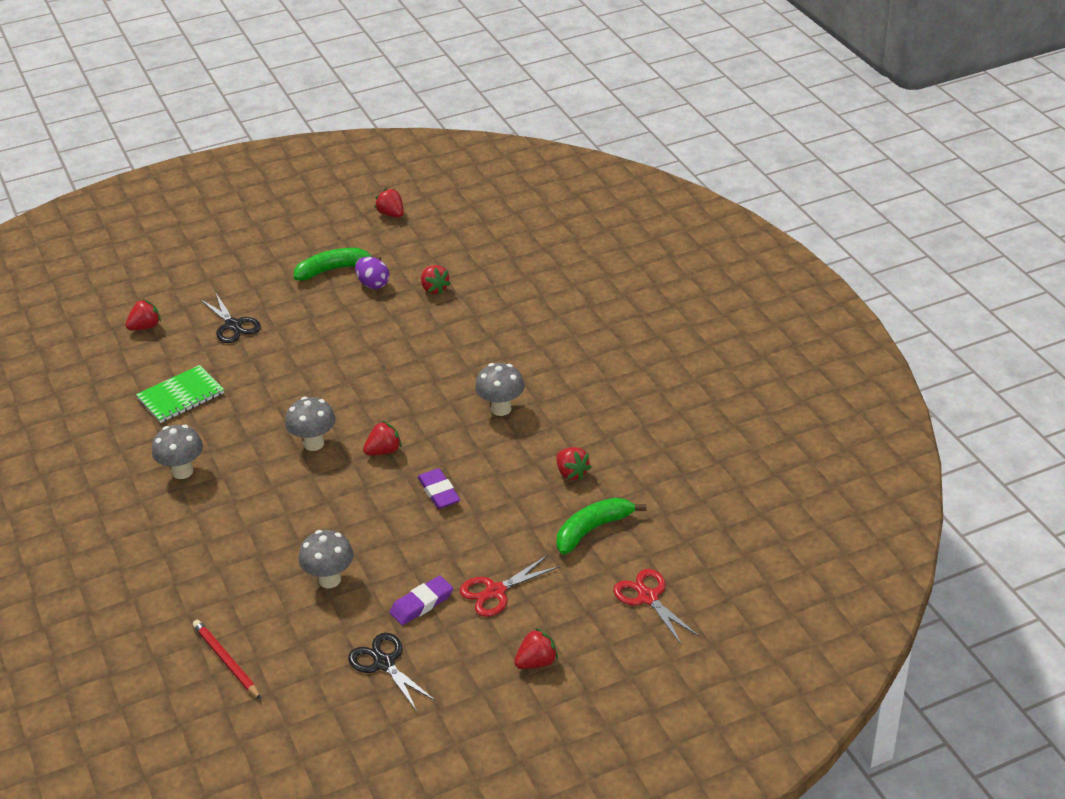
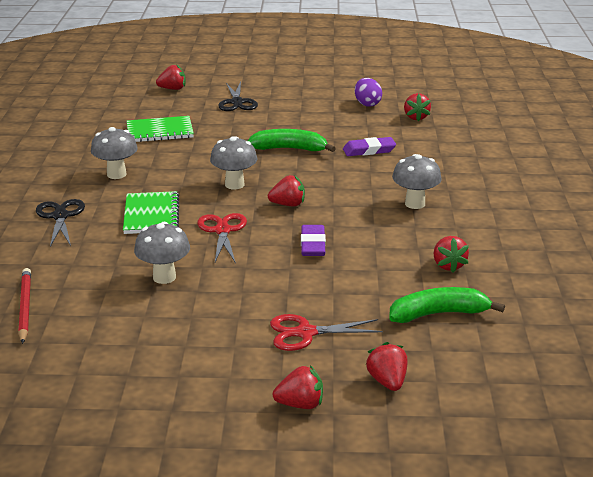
camera: 25 degrees right, 10 degrees down
green banana [294,248,381,281] -> green banana moved to [248,129,336,152]
black scissors [348,633,436,711] -> black scissors moved to [36,199,85,247]
red strawberry [375,189,404,218] -> red strawberry moved to [366,342,407,391]
purple eraser [389,576,453,625] -> purple eraser moved to [343,137,396,156]
red scissors [613,569,699,644] -> red scissors moved to [197,213,247,263]
none -> green notebook [123,191,179,234]

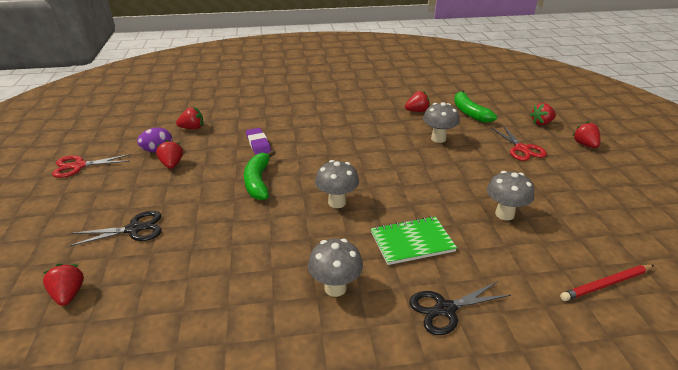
camera: 100 degrees left, 5 degrees up
green notebook [127,116,194,142] -> none
red scissors [197,213,247,263] -> red scissors moved to [52,154,131,178]
red strawberry [268,175,305,206] -> red strawberry moved to [156,140,183,169]
purple eraser [301,225,326,256] -> none
grey mushroom [392,154,442,209] -> grey mushroom moved to [423,102,460,143]

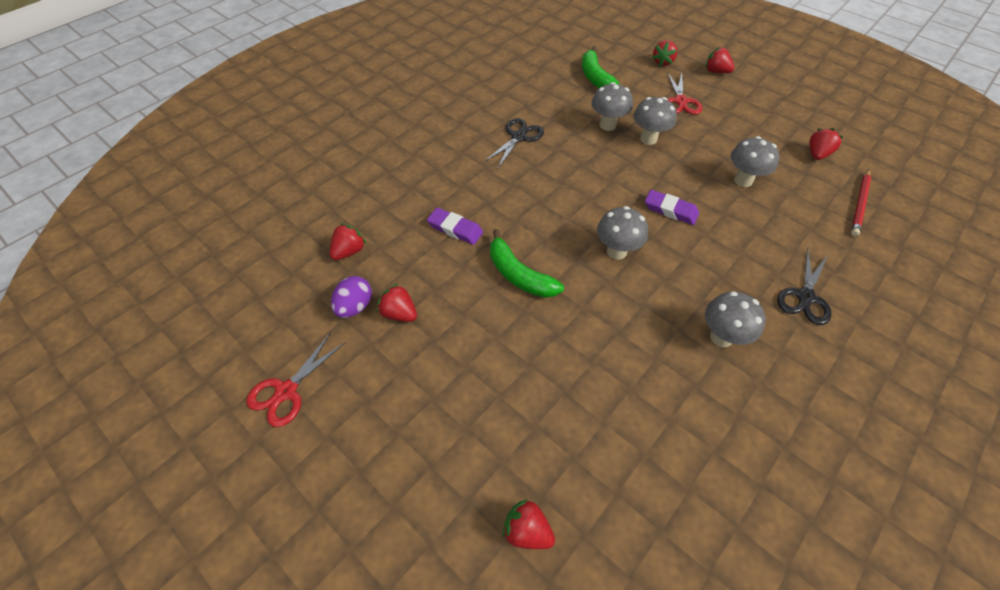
camera: 40 degrees left, 20 degrees up
black scissors [69,211,162,247] -> black scissors moved to [484,118,544,168]
green notebook [371,216,457,265] -> none
red strawberry [405,91,430,112] -> red strawberry moved to [809,128,843,160]
green banana [454,90,497,123] -> green banana turned 45 degrees clockwise [582,46,620,88]
red scissors [491,125,547,161] -> red scissors turned 60 degrees clockwise [667,72,702,115]
none -> grey mushroom [633,97,677,145]
none -> purple eraser [645,190,699,225]

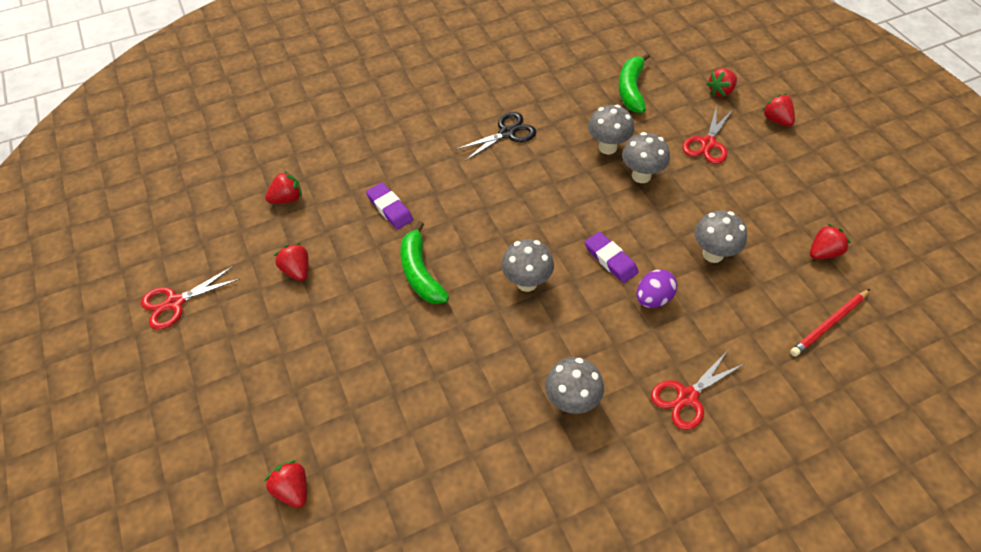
camera: 25 degrees right, 0 degrees up
purple egg [331,276,372,318] -> purple egg moved to [637,269,677,308]
black scissors [777,249,832,325] -> red scissors [651,350,744,430]

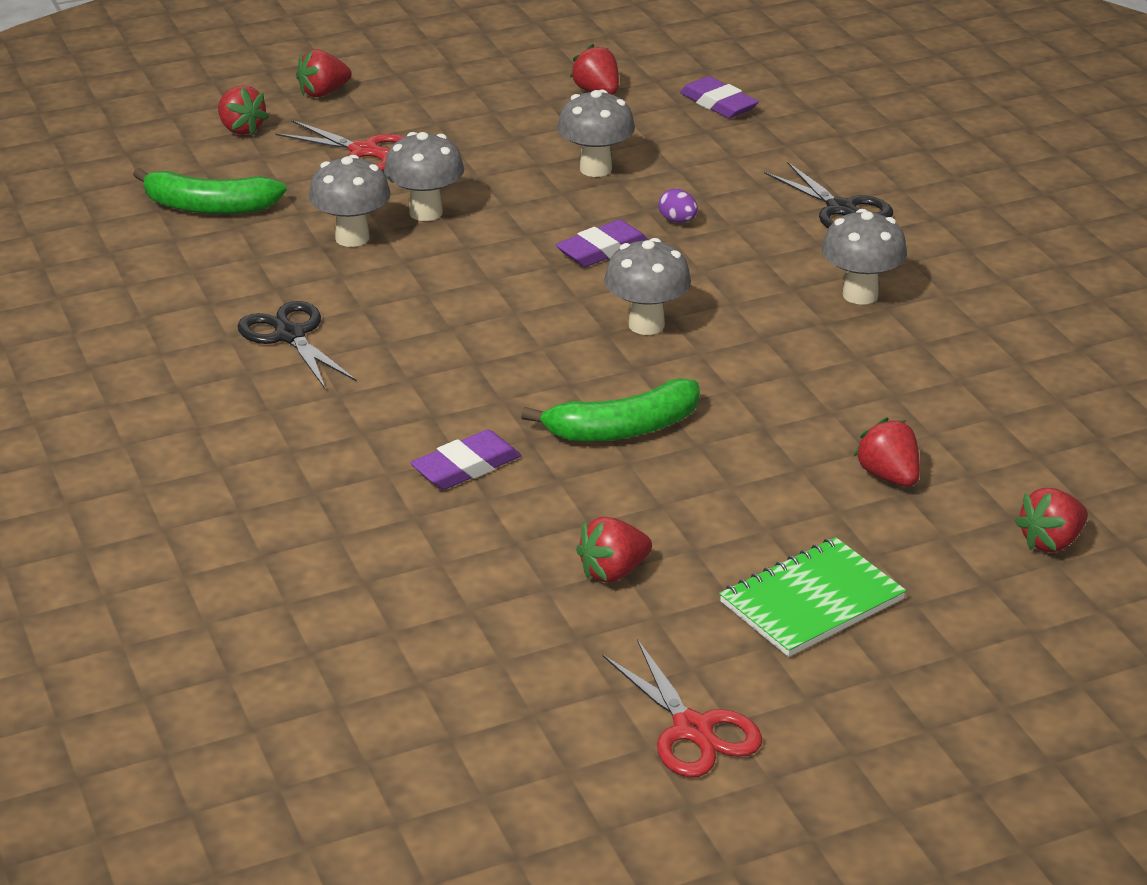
camera: 90 degrees left, 20 degrees down
red strawberry [265,171,302,204] -> red strawberry moved to [854,418,920,487]
purple egg [637,269,677,308] -> purple egg [658,189,698,223], size x0.63
red scissors [651,350,744,430] -> black scissors [764,162,893,228]
red pencil [790,289,870,357] -> purple eraser [680,76,759,118]
none -> green notebook [719,537,906,657]

